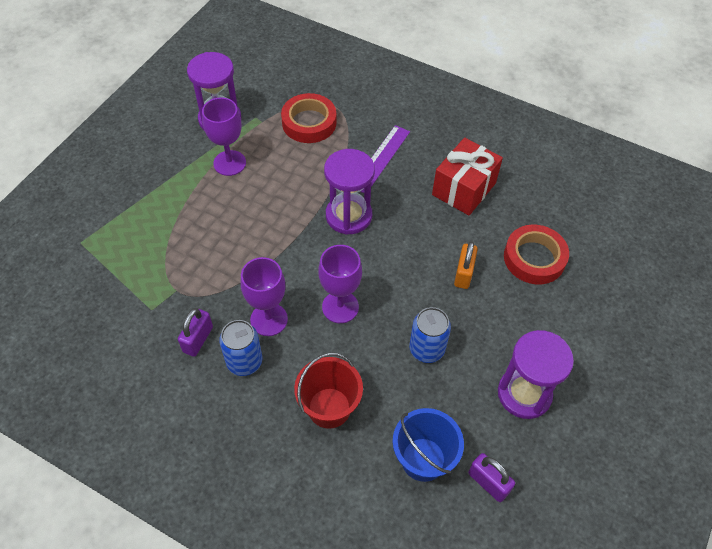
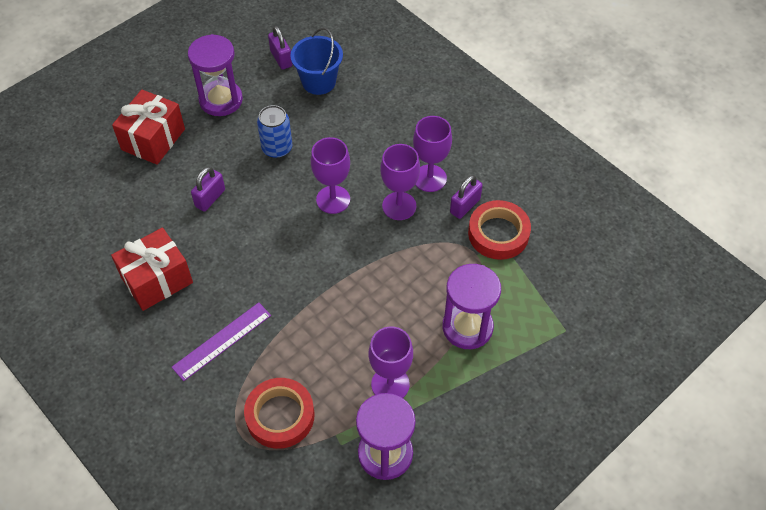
camera: 160 degrees left, 0 degrees up
blue can [219,320,262,376] -> purple goblet [413,116,452,192]
red bucket [294,353,363,429] -> none
purple hourglass [324,149,375,235] -> purple hourglass moved to [442,264,501,349]
orange padlock [454,242,478,289] -> purple padlock [191,167,225,211]
red tape [504,225,569,284] -> red tape moved to [468,200,531,260]
none -> red gift [112,90,185,165]

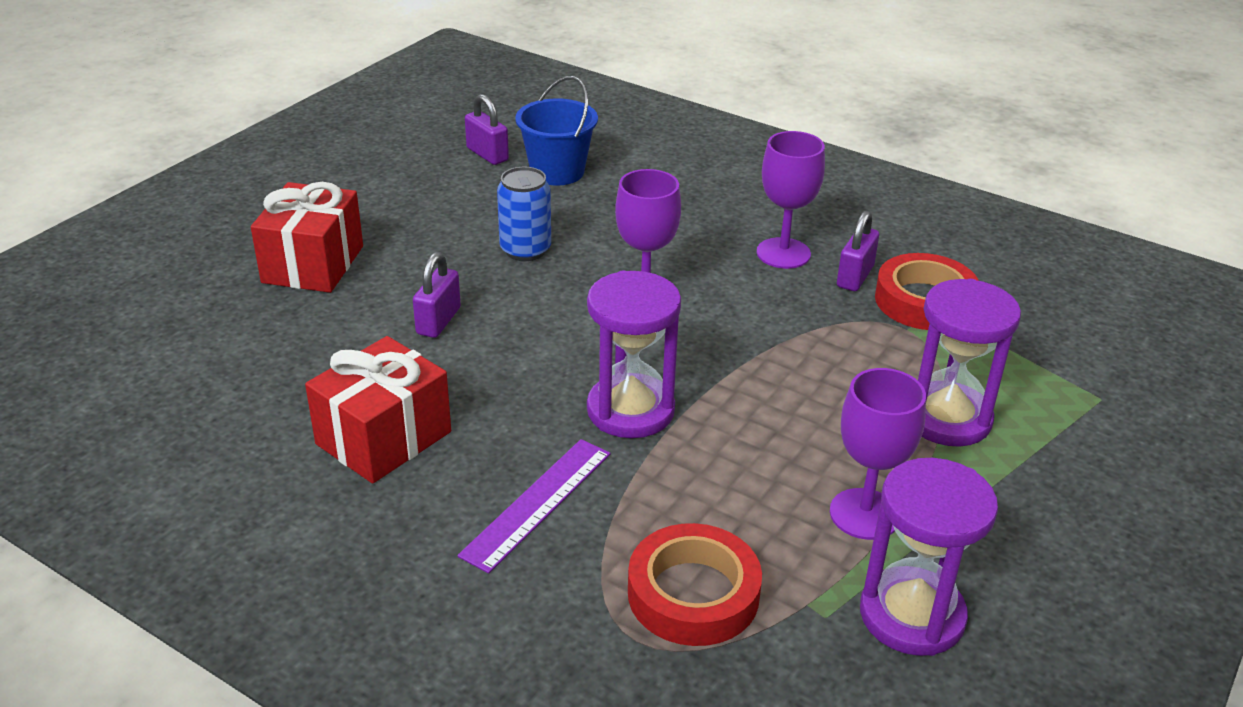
camera: 15 degrees left, 20 degrees down
purple hourglass [188,34,243,116] -> purple hourglass moved to [587,271,681,438]
purple goblet [380,144,420,220] -> none

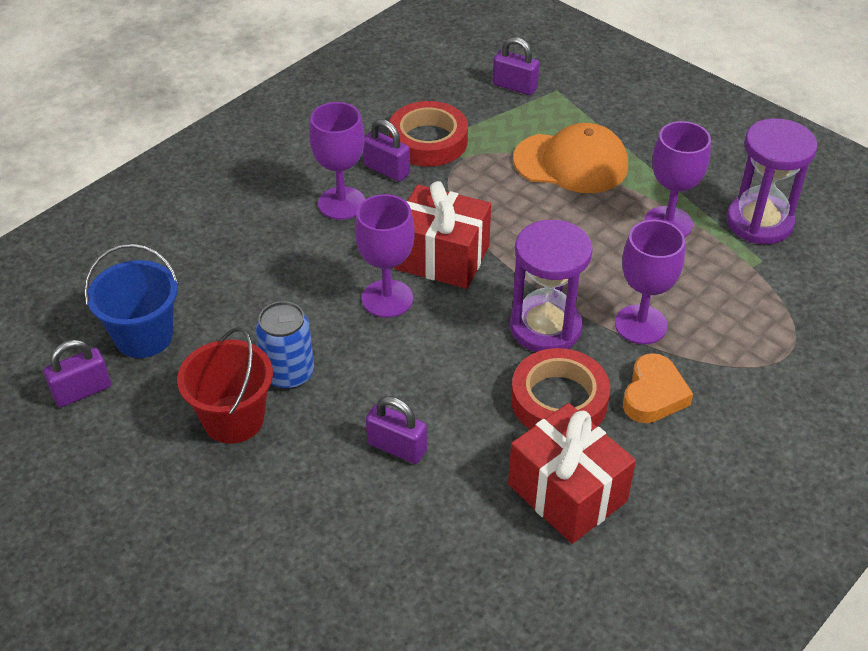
camera: 80 degrees left, 10 degrees up
red gift [251,182,363,293] -> red gift moved to [394,181,491,289]
purple ruler [457,439,611,574] -> orange heart [623,353,693,423]
red tape [628,523,762,646] -> red tape moved to [511,348,610,429]
purple hourglass [918,279,1021,447] -> orange cap [513,123,628,193]
none -> red bucket [177,327,273,444]
none -> purple padlock [493,37,540,95]
none -> purple goblet [615,220,685,344]

